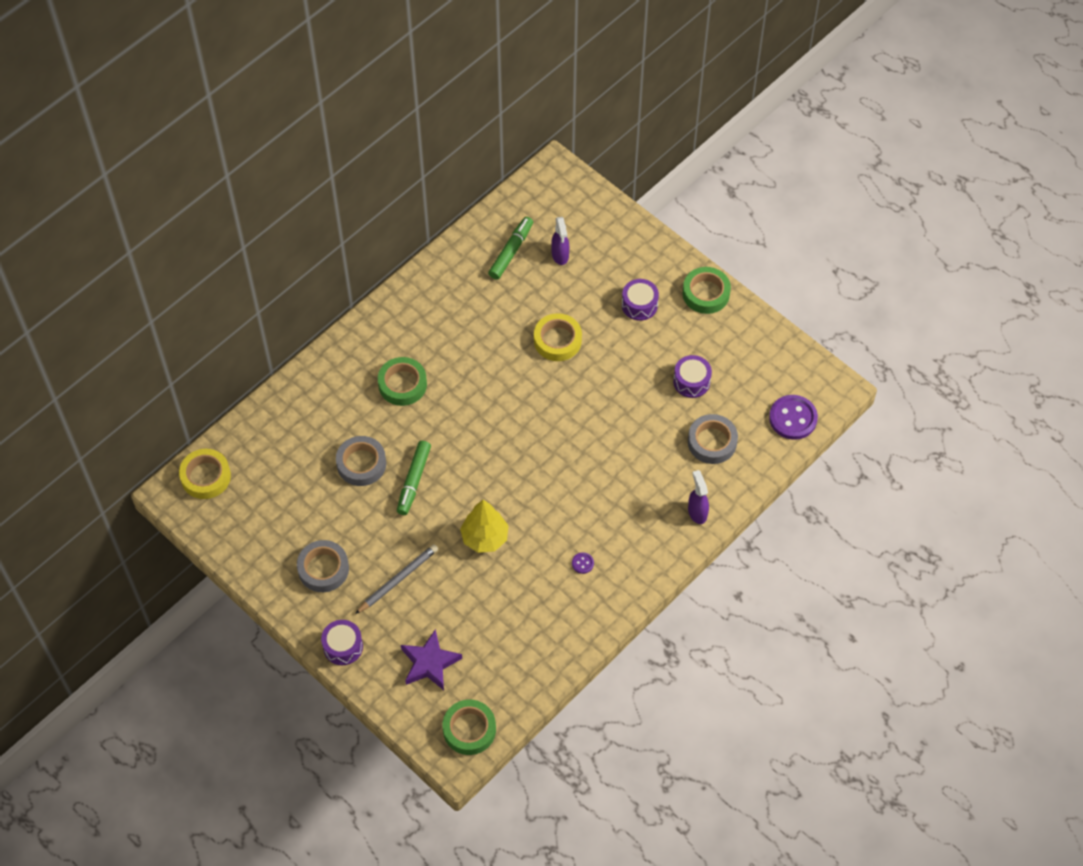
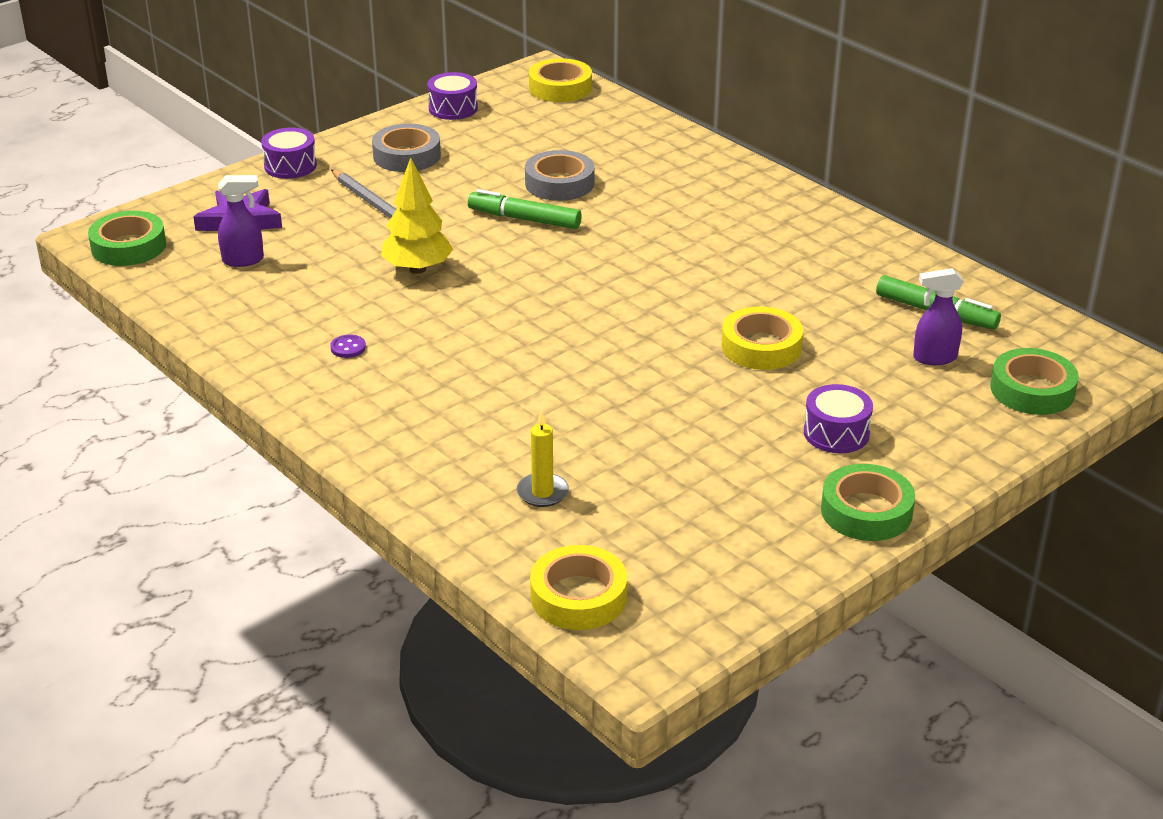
camera: 95 degrees right, 25 degrees down
green tape [378,357,427,406] -> green tape moved to [990,348,1079,415]
purple drum [673,355,712,398] -> purple drum moved to [427,72,478,120]
grey tape [688,414,738,464] -> yellow candle [517,410,569,507]
purple spray bottle [688,470,709,524] -> purple spray bottle moved to [218,175,264,267]
purple button [769,395,818,440] -> yellow tape [530,545,627,630]

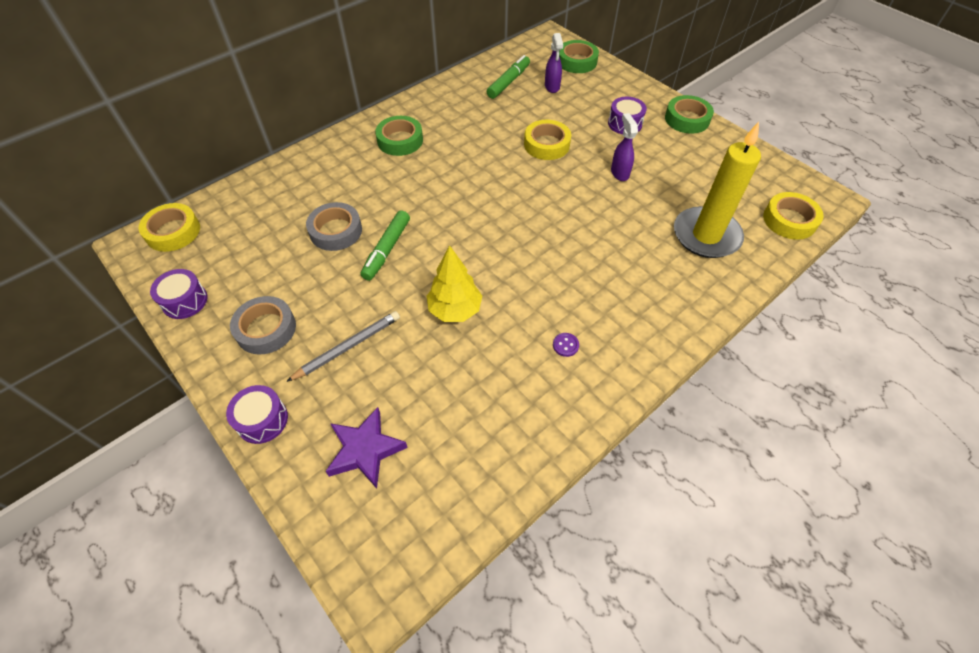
camera: 90 degrees left, 20 degrees up
green tape [88,211,166,266] -> green tape moved to [375,116,423,156]
purple spray bottle [218,175,264,267] -> purple spray bottle moved to [611,113,638,181]
yellow candle [517,410,569,507] -> yellow candle [674,122,761,258], size x2.24

